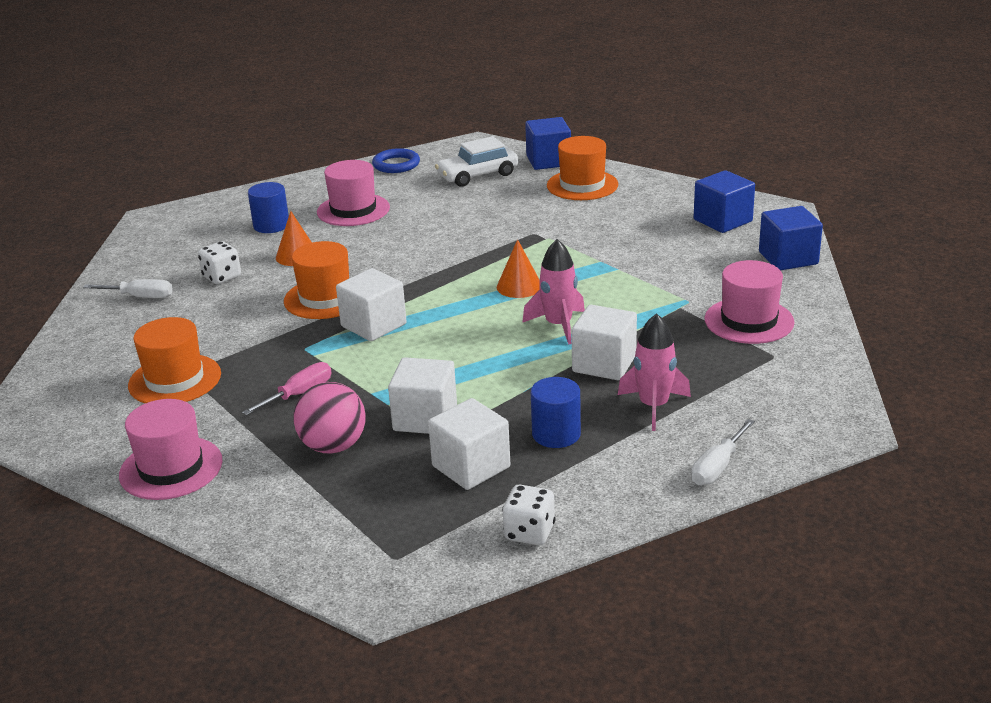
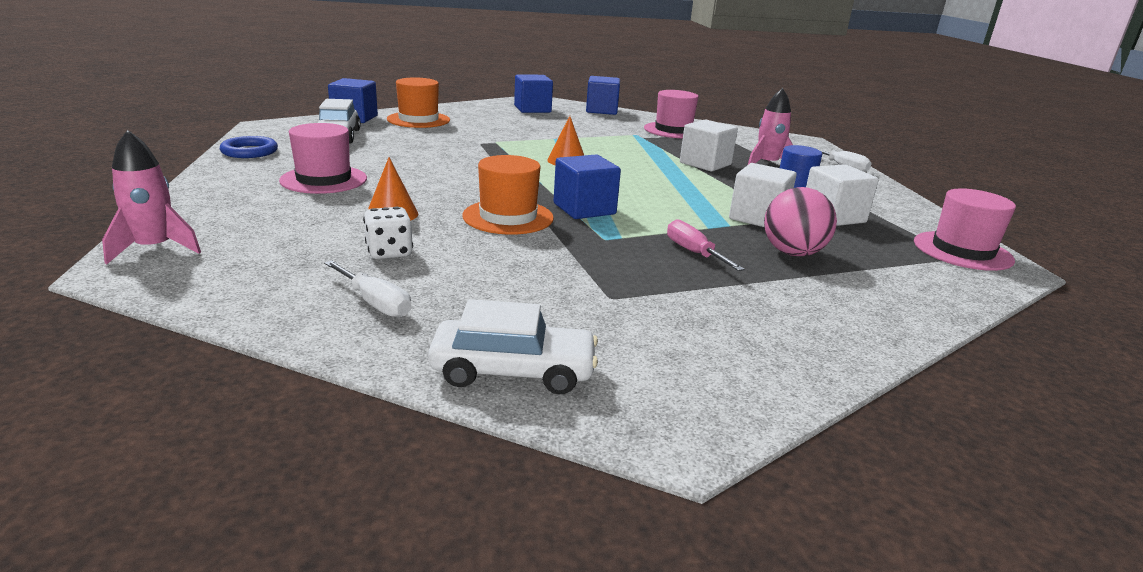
camera: 75 degrees left, 5 degrees down
white screwdriver [83,279,173,298] -> white screwdriver turned 105 degrees clockwise [324,260,411,318]
pink hat [119,399,223,500] -> pink hat moved to [914,188,1016,271]
orange hat [128,317,221,404] -> none
blue cylinder [248,182,289,233] -> none
white cube [336,268,407,341] -> blue cube [554,154,621,219]
white dice [502,485,555,545] -> none
pink rocket [522,239,585,345] -> pink rocket moved to [102,130,201,264]
none -> white car [428,299,598,394]

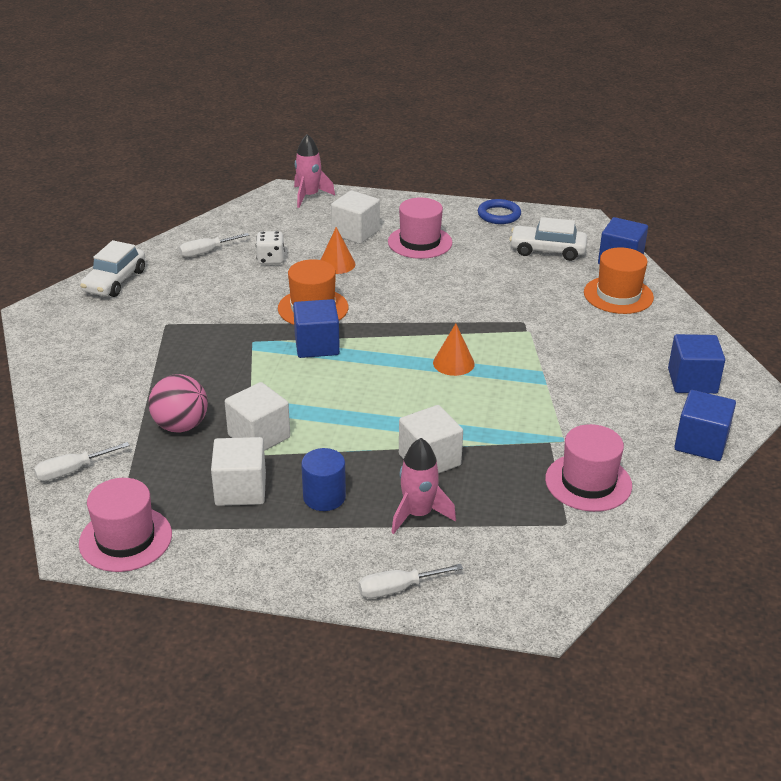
camera: 110 degrees right, 10 degrees up
pink screwdriver [667,219,745,271] -> none
none -> white screwdriver [34,442,130,481]
none -> white cube [331,190,380,244]

